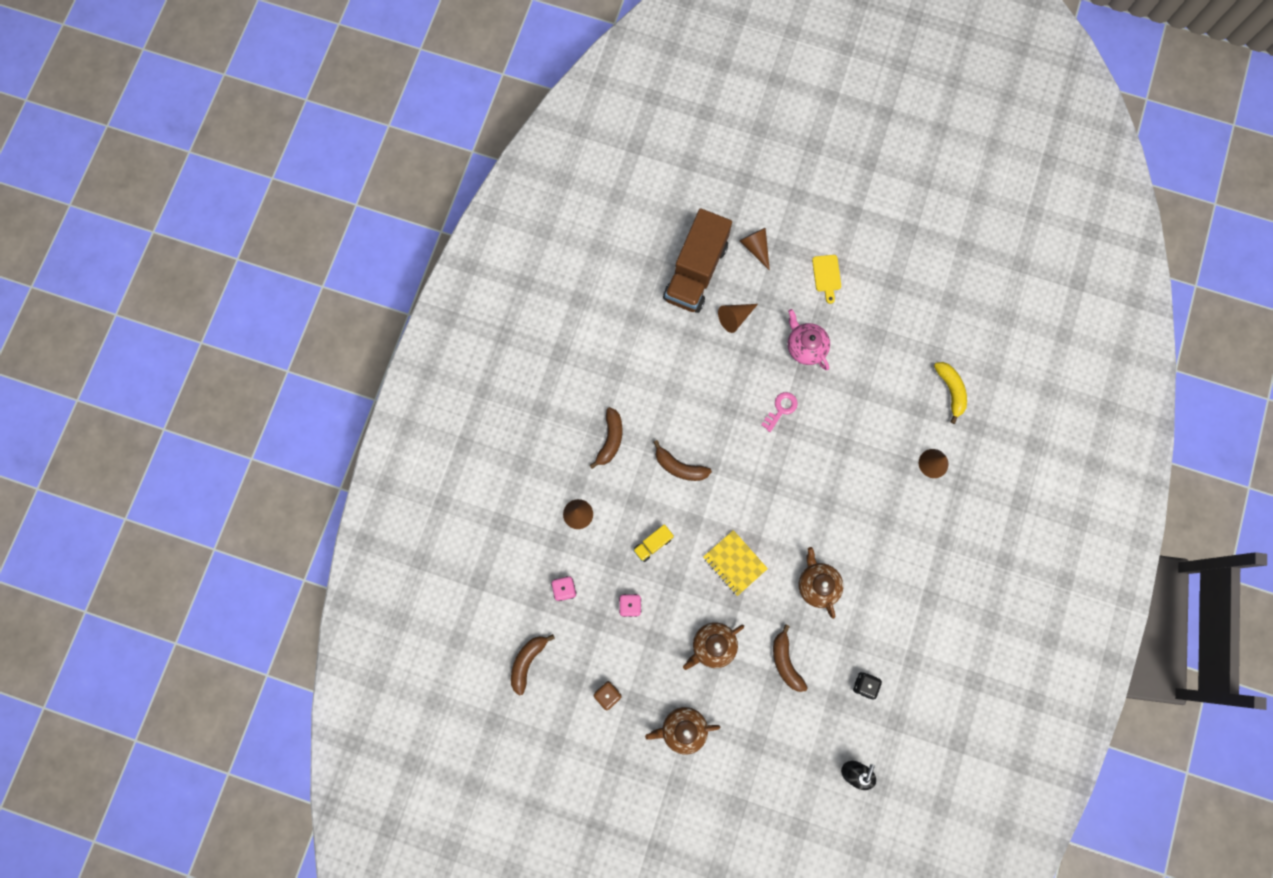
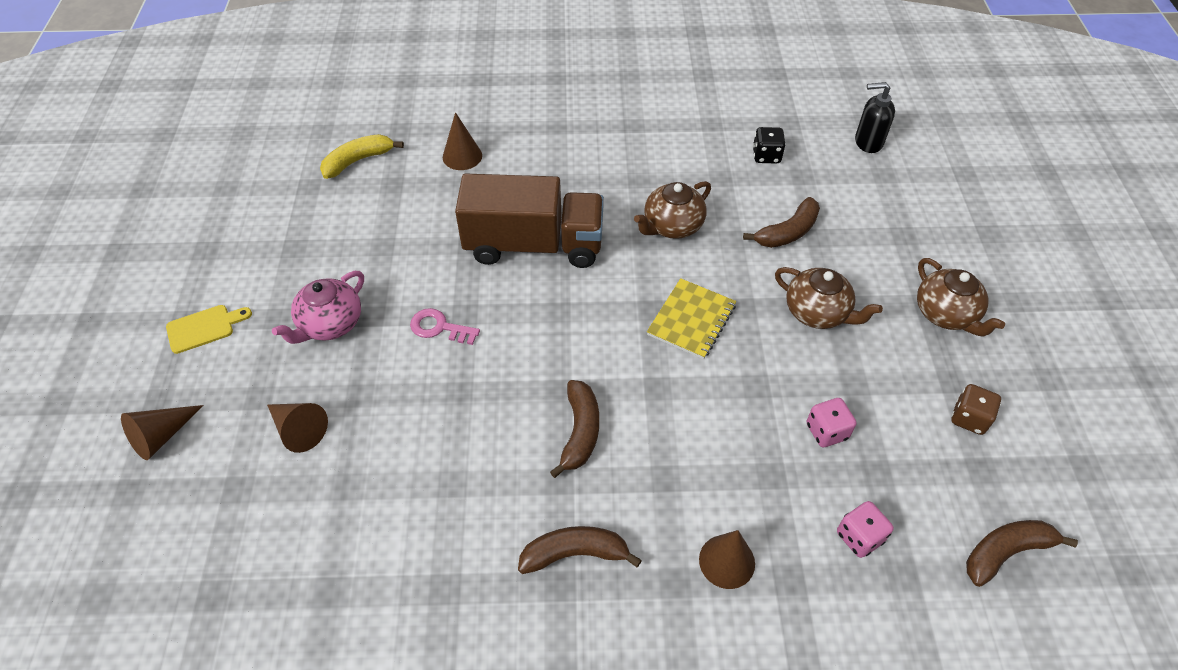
camera: 110 degrees left, 25 degrees down
brown banana [511,634,555,696] -> brown banana turned 150 degrees clockwise [966,520,1078,587]
yellow truck [633,524,674,562] -> none
brown truck [663,208,732,313] -> brown truck moved to [455,173,604,268]

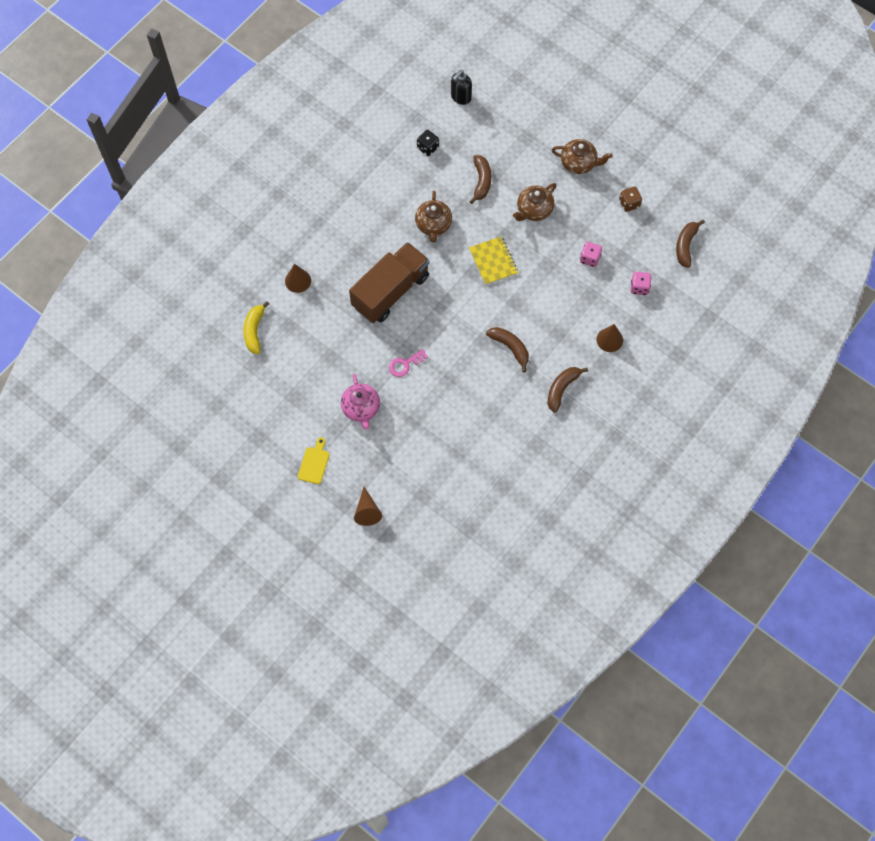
camera: 50 degrees left, 15 degrees up
brown cone [267,403,328,453] -> none
brown teapot [775,267,883,329] -> brown teapot turned 150 degrees clockwise [513,183,556,221]

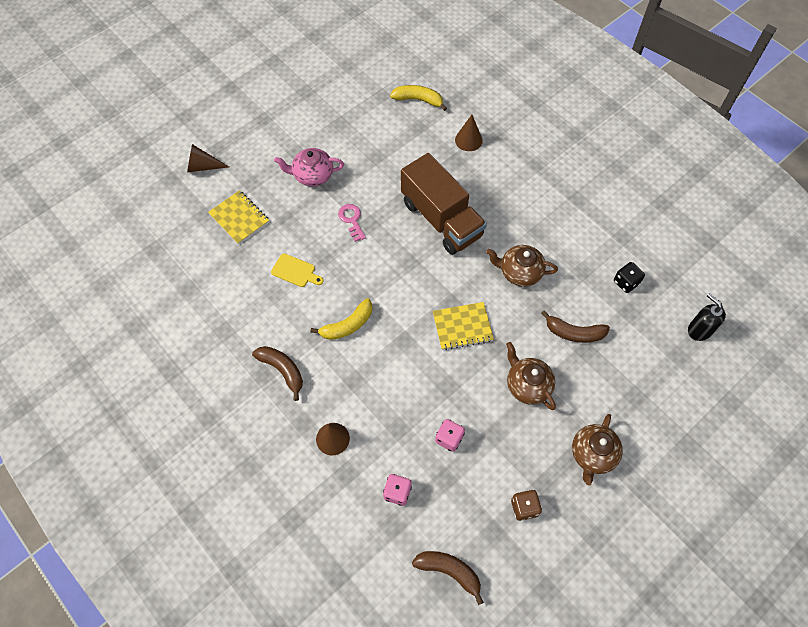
camera: 100 degrees right, 5 degrees down
yellow cutting board [298,437,329,484] -> yellow cutting board moved to [271,253,323,287]
brown banana [486,327,529,372] -> yellow banana [311,298,372,340]
none -> yellow notebook [208,190,269,244]

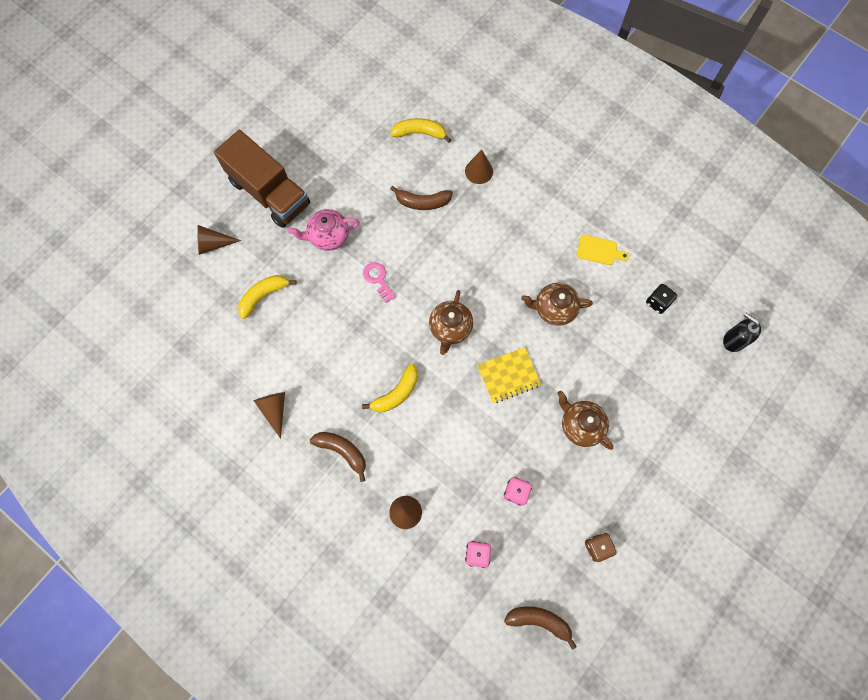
camera: 10 degrees left, 10 degrees up
yellow notebook [208,190,269,244] -> yellow banana [238,275,297,319]
yellow cutting board [271,253,323,287] -> yellow cutting board moved to [577,235,629,265]
brown truck [401,153,487,255] -> brown truck moved to [214,130,310,228]
brown banana [541,310,610,343] -> brown banana moved to [390,186,453,210]
brown teapot [572,414,623,486] -> brown teapot moved to [429,290,473,355]
none -> brown cone [254,392,285,439]

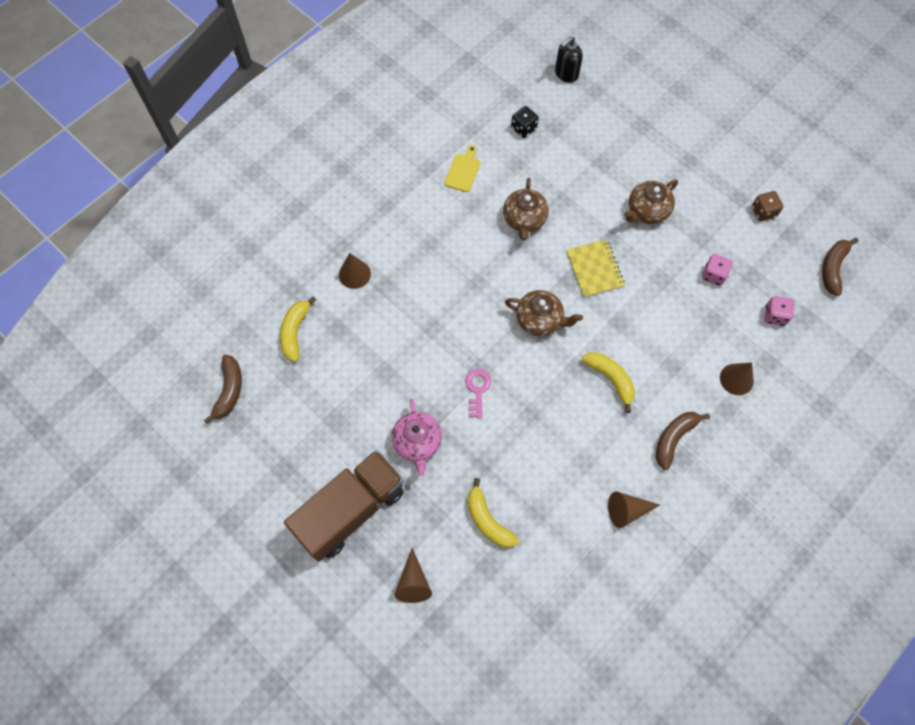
camera: 85 degrees left, 5 degrees down
pink key [363,262,396,303] -> pink key turned 120 degrees clockwise [465,369,491,418]
brown banana [390,186,453,210] -> brown banana moved to [204,355,242,424]

